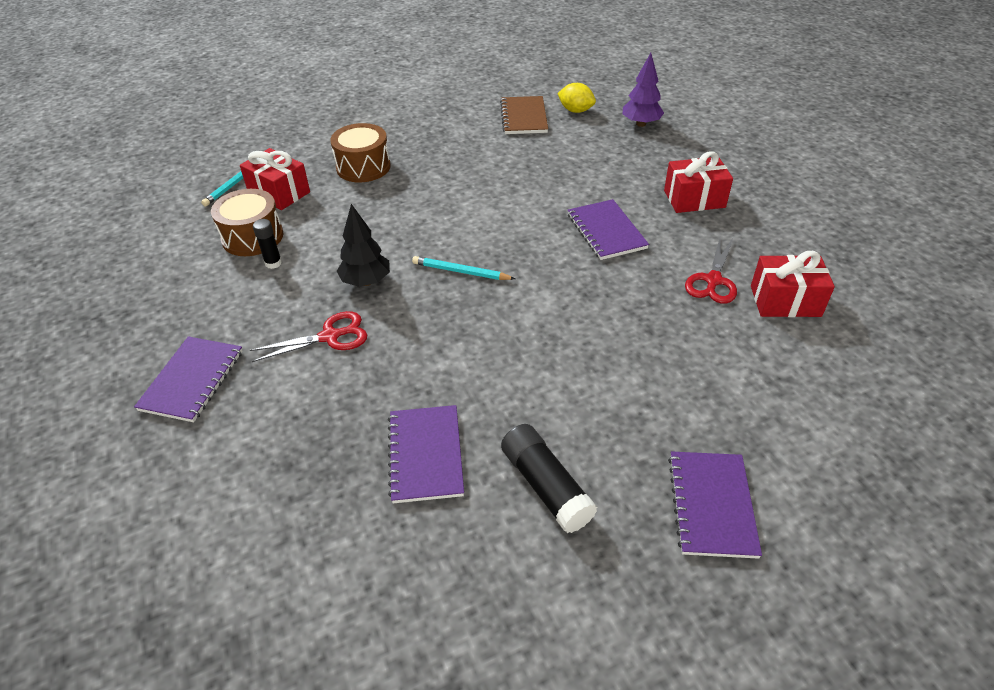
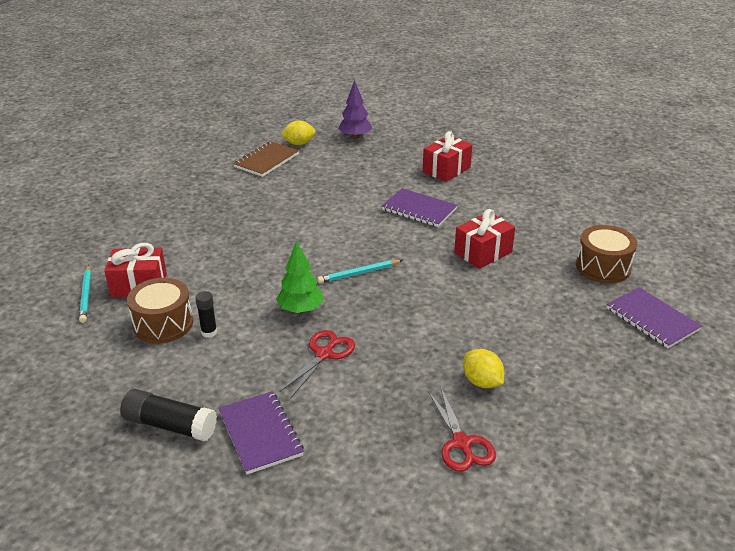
camera: 40 degrees left, 10 degrees down
brown drum [330,123,391,182] -> brown drum moved to [576,225,637,283]
black tree [337,204,390,287] -> green tree [276,241,323,314]
purple notebook [388,405,464,503] -> yellow lemon [463,349,504,388]
brown notebook [500,96,548,134] -> brown notebook turned 75 degrees clockwise [233,141,299,177]
black glue stick [501,424,597,533] -> black glue stick moved to [120,389,217,441]
red scissors [685,238,737,304] -> red scissors moved to [428,388,496,472]
red gift [751,251,835,317] -> red gift moved to [454,209,515,269]

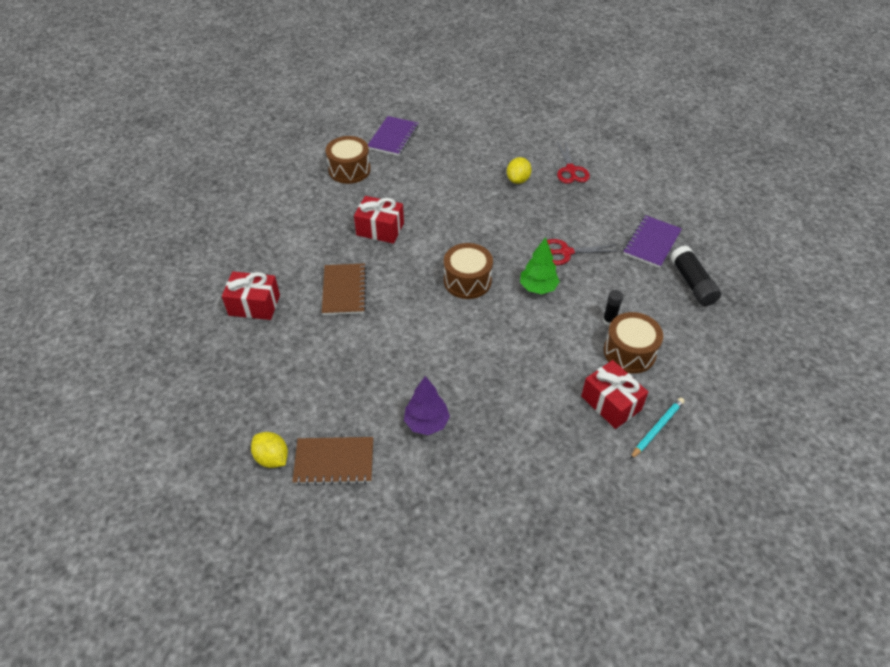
camera: 125 degrees left, 15 degrees up
turquoise pencil [317,260,403,283] -> brown drum [444,243,493,299]
purple tree [338,80,372,139] -> purple tree moved to [404,376,450,435]
purple notebook [382,188,458,227] -> brown notebook [322,263,367,315]
red scissors [428,388,496,472] -> red scissors turned 135 degrees clockwise [557,140,590,184]

